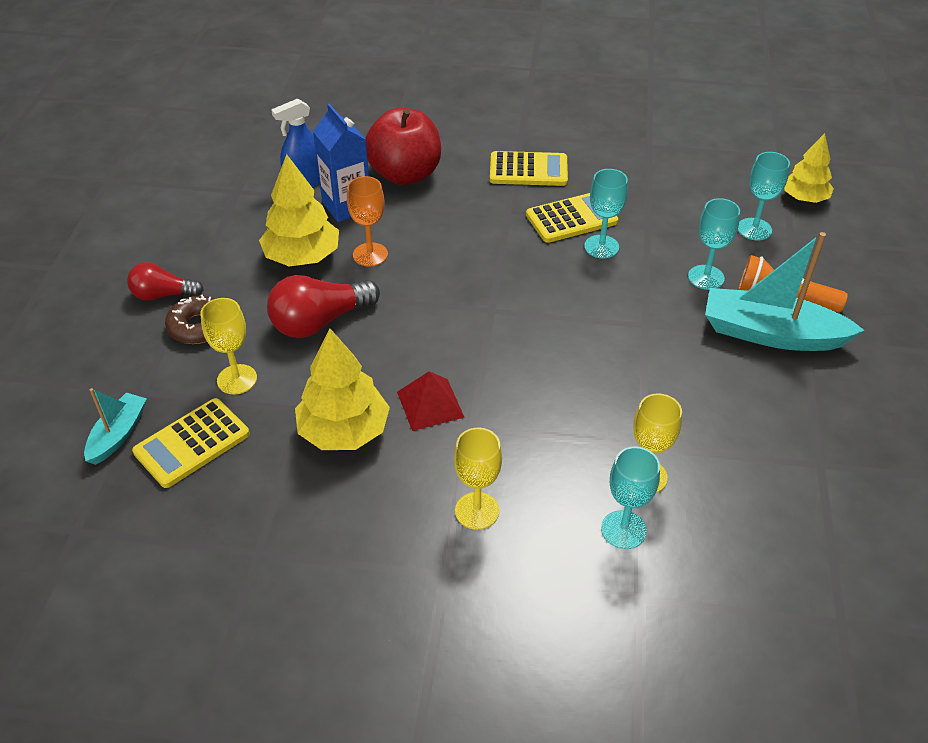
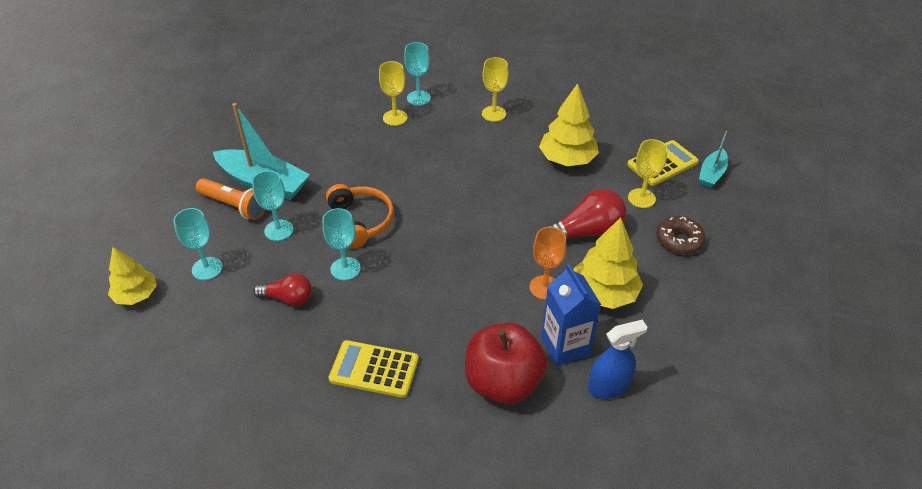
camera: 170 degrees left, 0 degrees up
red light bulb [127,262,204,300] -> red light bulb moved to [253,274,312,306]
red pyramid [397,371,465,431] -> none
yellow calculator [526,193,618,243] -> none
none -> orange headphones [326,184,394,249]

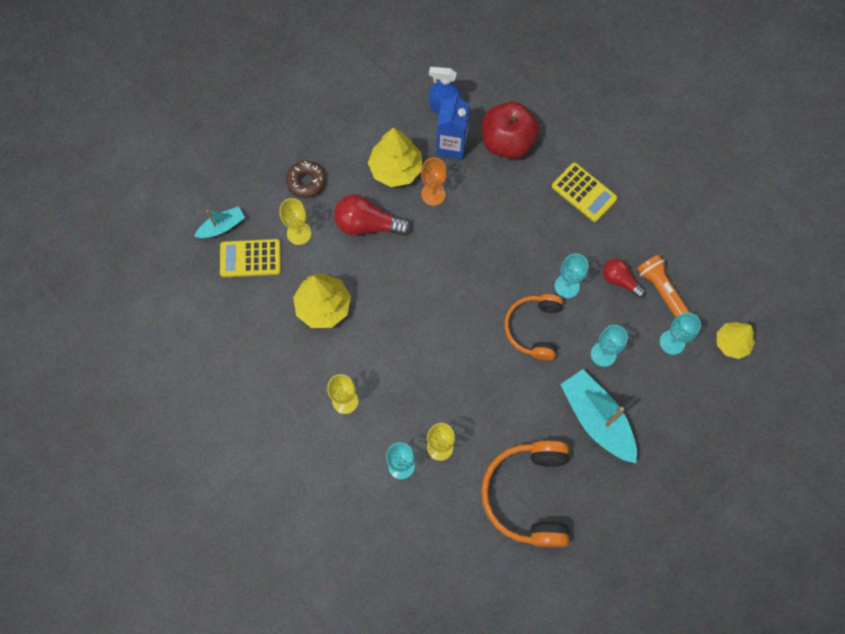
camera: 150 degrees left, 25 degrees up
orange flashlight [196,178,266,220] -> orange flashlight moved to [637,255,691,318]
none -> orange headphones [481,440,569,547]

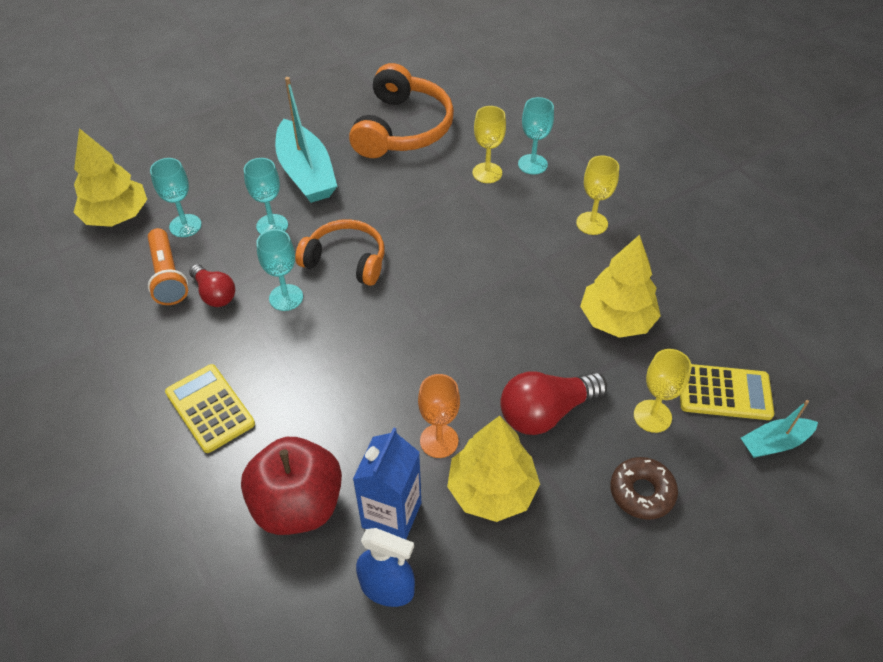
camera: 170 degrees left, 20 degrees down
red light bulb [334,194,412,236] -> red light bulb turned 135 degrees clockwise [500,371,607,435]
orange headphones [505,294,563,361] -> orange headphones turned 90 degrees counterclockwise [295,219,384,286]
yellow tree [717,322,755,359] -> yellow tree [74,128,147,227], size x1.50

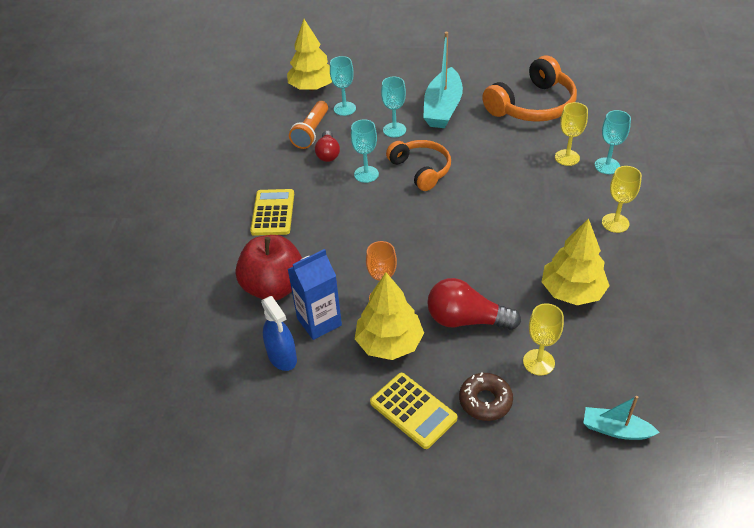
camera: 40 degrees right, 5 degrees down
yellow calculator [680,364,774,420] -> yellow calculator moved to [370,373,457,449]

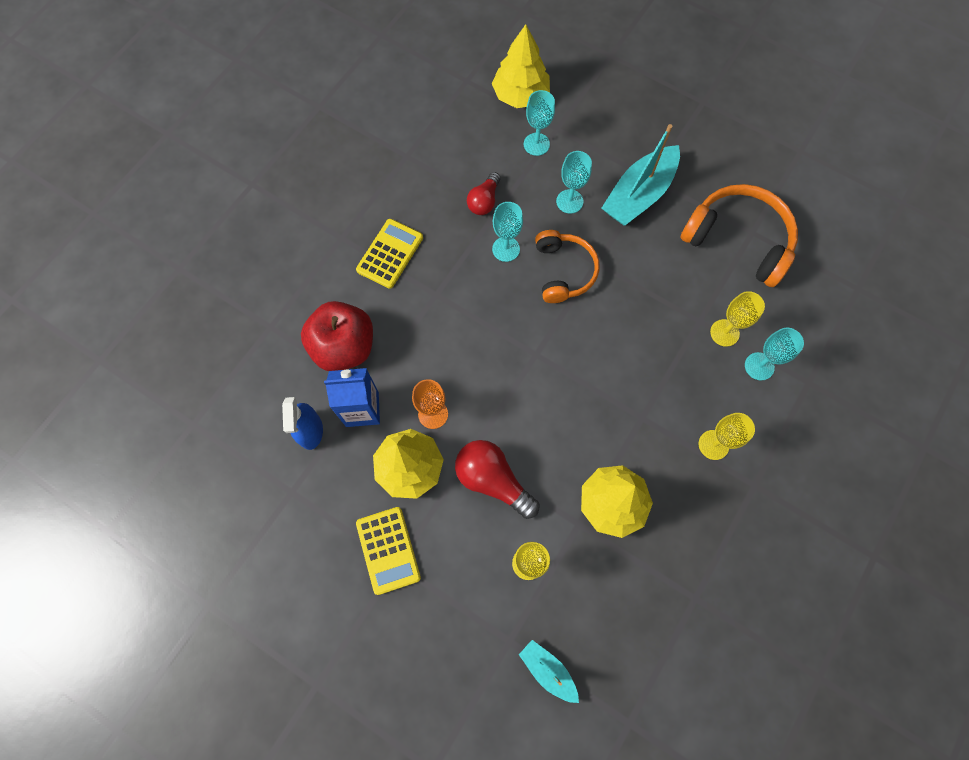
camera: 25 degrees right, 25 degrees up
orange flashlight [289,101,328,149] -> none
brown donut [459,372,513,421] -> none
orange headphones [482,56,577,122] -> orange headphones turned 135 degrees counterclockwise [680,184,798,287]

